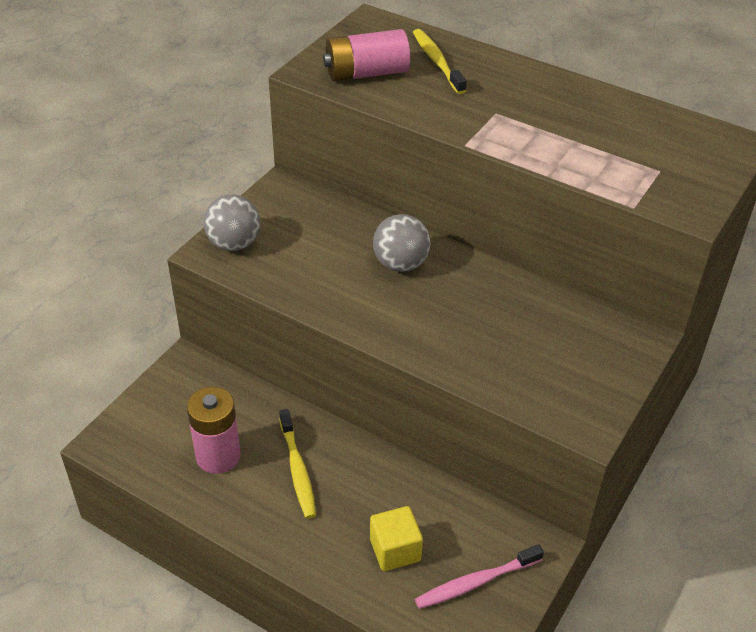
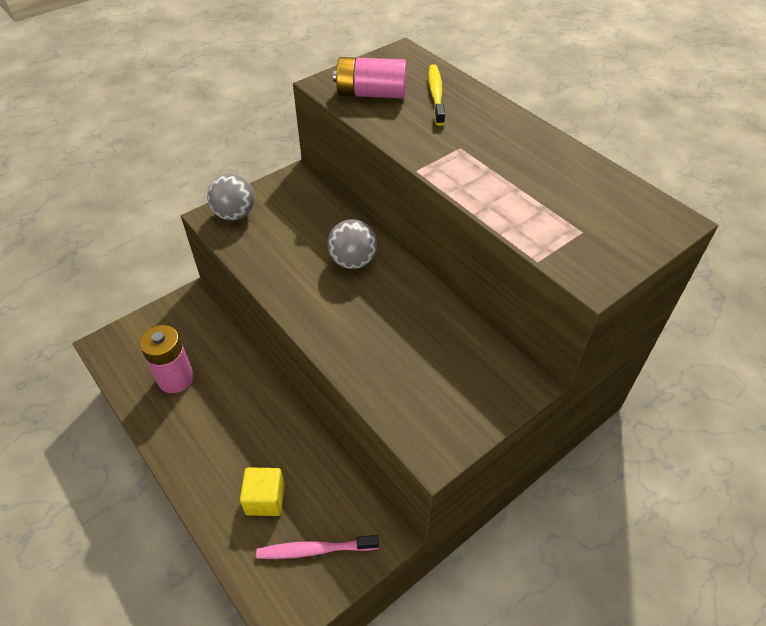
camera: 20 degrees right, 5 degrees up
yellow toothbrush [279,409,316,519] -> none

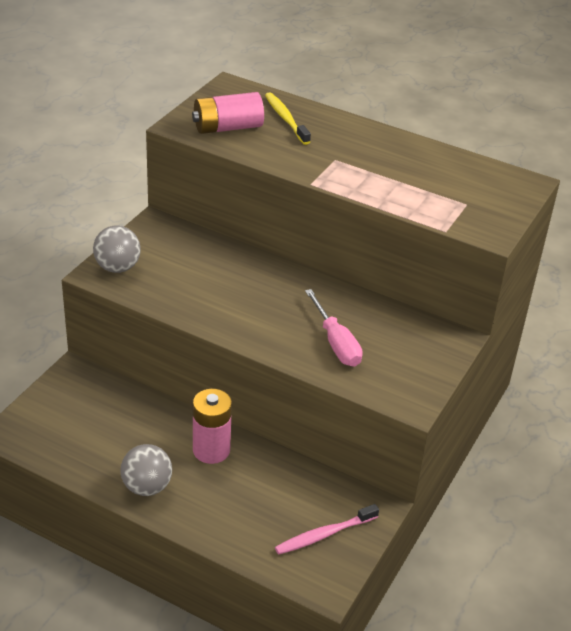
camera: 25 degrees left, 10 degrees down
pink battery [140,325,194,393] -> pink battery moved to [193,389,232,464]
yellow cube [240,467,285,516] -> none
grey ball [327,219,377,269] -> grey ball moved to [120,444,172,496]
none -> pink screwdriver [305,289,363,367]

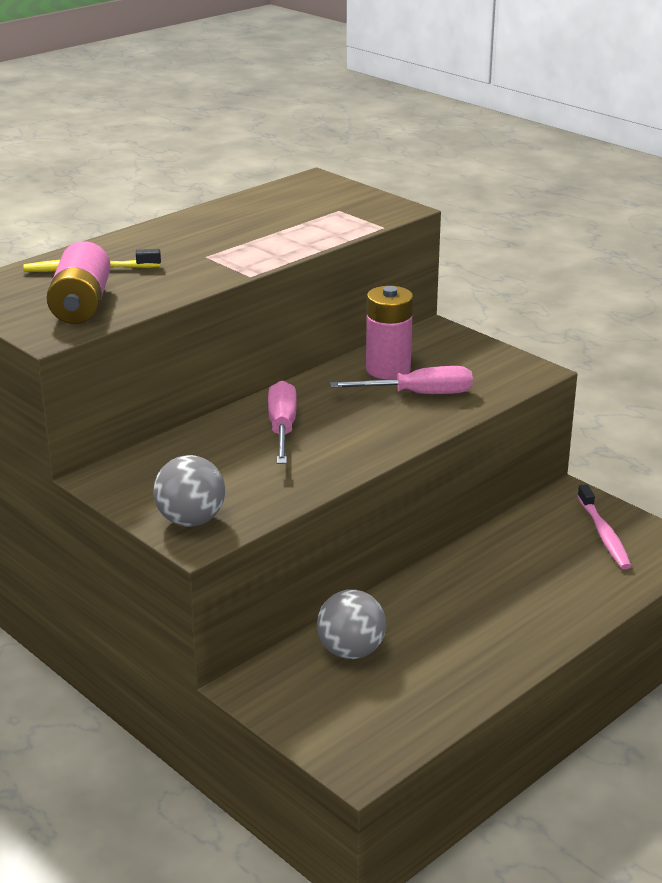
camera: 70 degrees left, 10 degrees down
grey ball [120,444,172,496] -> grey ball moved to [317,590,386,659]
pink battery [193,389,232,464] -> pink battery moved to [366,286,413,380]
none -> pink screwdriver [268,381,297,464]

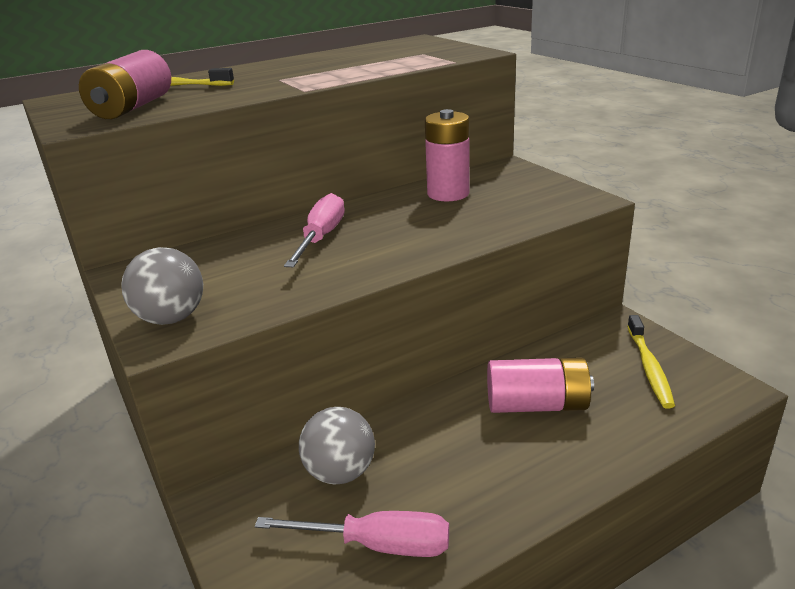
camera: 15 degrees right, 0 degrees up
pink screwdriver [330,366,473,394] -> pink screwdriver moved to [255,511,449,557]
pink toothbrush [577,484,632,569] -> yellow toothbrush [627,315,675,409]
none -> pink battery [487,357,594,413]

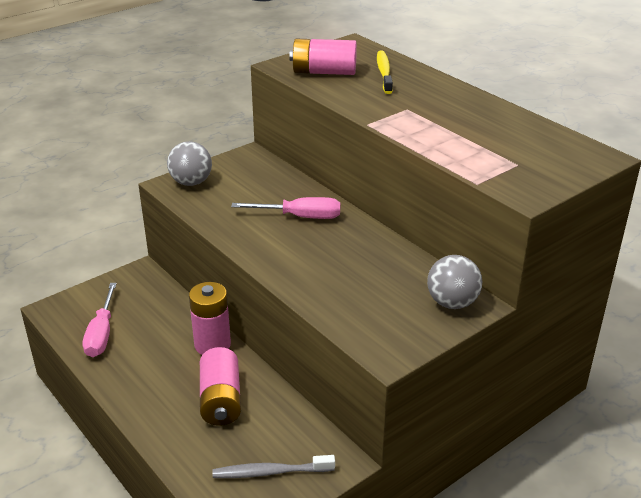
camera: 80 degrees right, 5 degrees up
grey ball [299,407,375,485] -> grey ball moved to [427,255,482,309]
pink battery [425,109,470,201] -> pink battery moved to [189,282,231,355]
yellow toothbrush [627,315,675,409] -> grey toothbrush [212,455,335,478]

